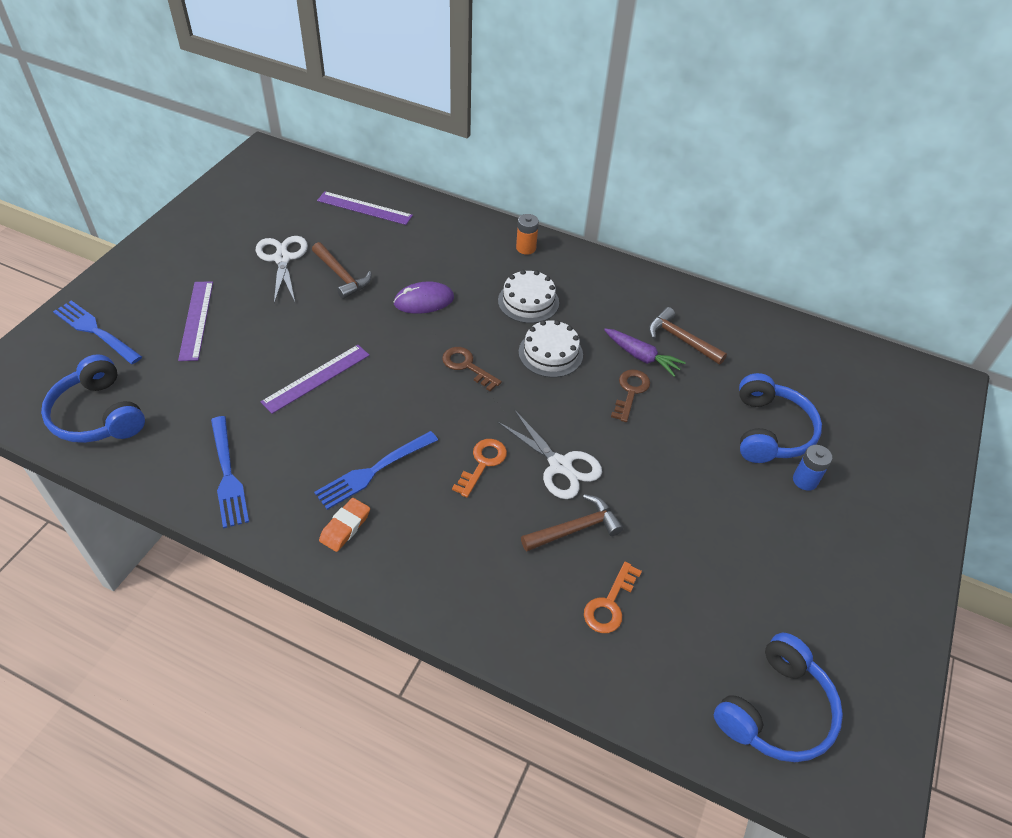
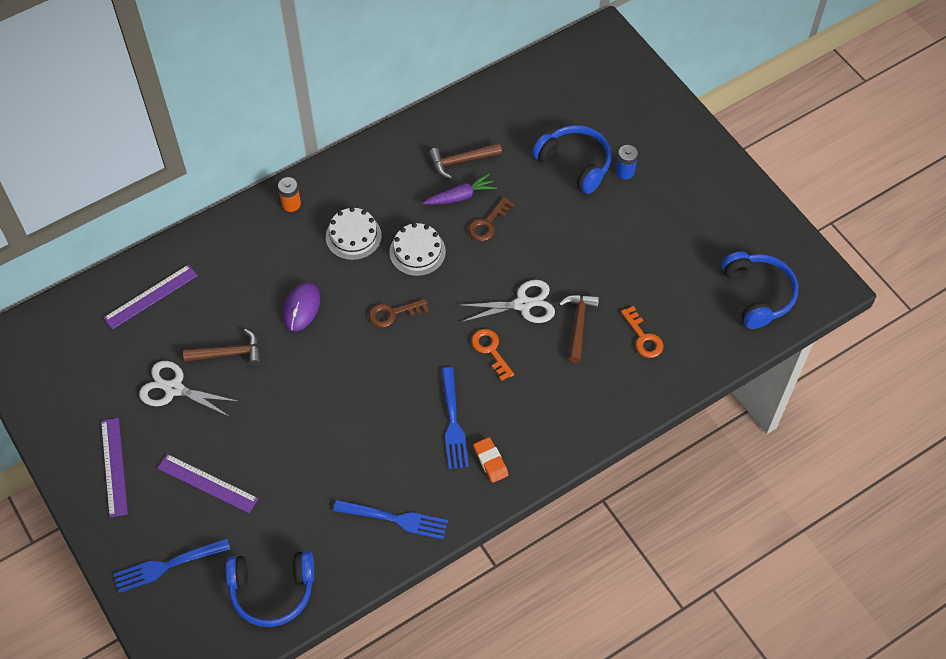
camera: 55 degrees left, 10 degrees up
purple ruler [261,345,370,414] -> purple ruler moved to [101,418,128,518]
brown key [611,369,650,422] -> brown key turned 105 degrees counterclockwise [468,197,515,241]

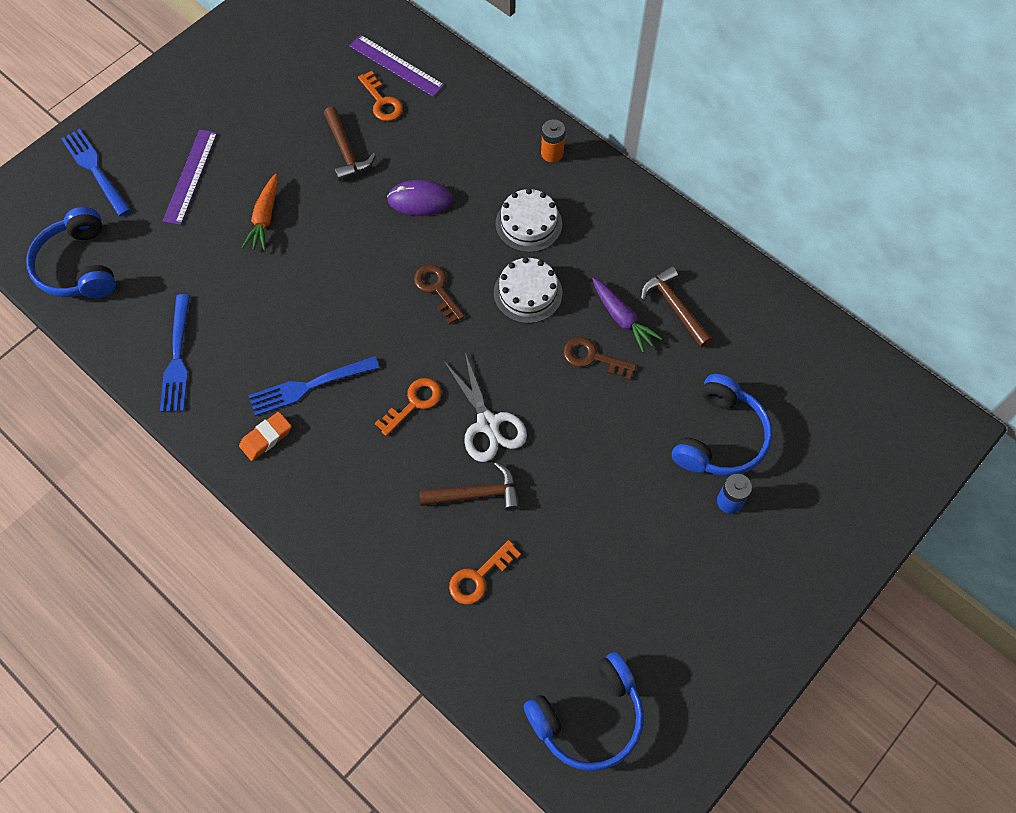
camera: 75 degrees right, 5 degrees up
purple ruler [101,418,128,518] -> none
white scissors [139,361,239,417] -> none
none -> orange carrot [242,174,278,252]
none -> orange key [358,71,403,121]

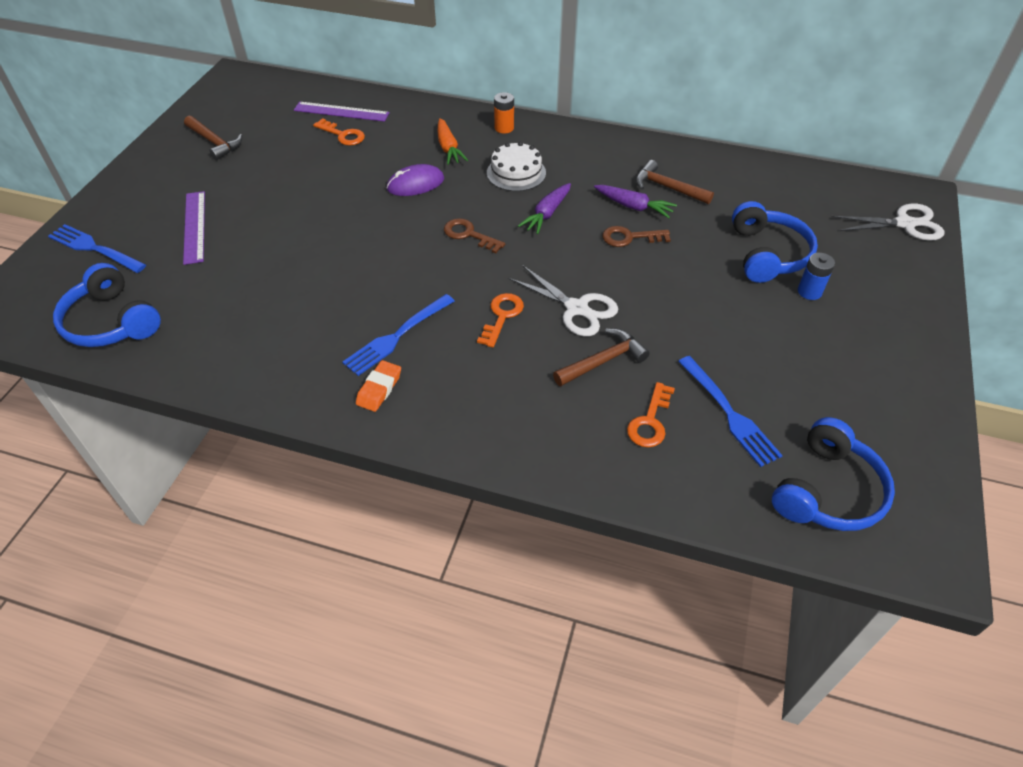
camera: 25 degrees left, 15 degrees down
blue fork [160,294,190,412] -> blue fork moved to [678,356,783,467]
orange carrot [242,174,278,252] -> orange carrot moved to [437,118,468,165]
brown hammer [324,107,376,181] -> brown hammer moved to [184,116,242,160]
white cake [494,257,562,323] -> purple carrot [518,183,571,234]
none -> white scissors [831,204,944,241]

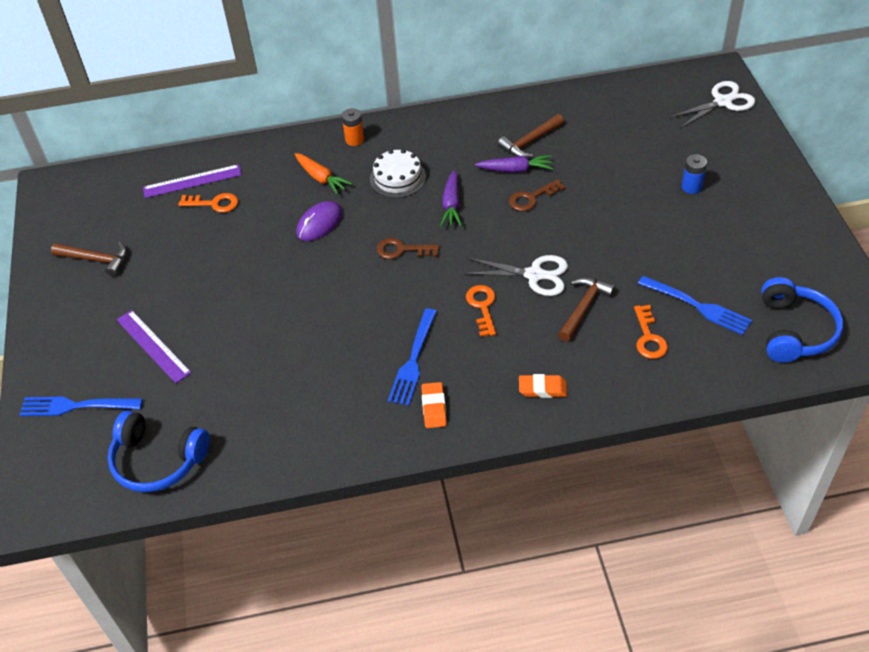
camera: 25 degrees left, 0 degrees up
brown hammer [636,160,714,204] -> brown hammer turned 45 degrees counterclockwise [498,114,564,158]
blue headphones [732,201,818,283] -> none
none -> orange eraser [519,374,567,398]

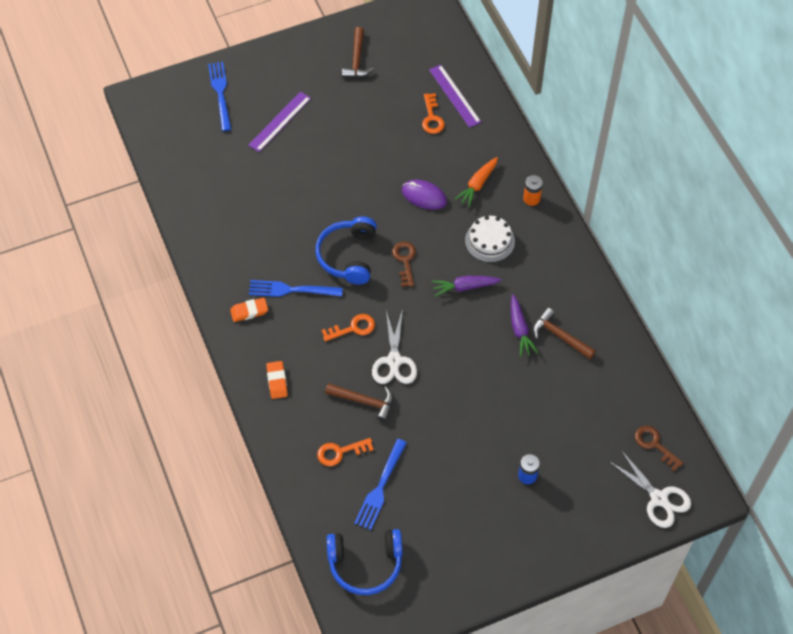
camera: 75 degrees right, 10 degrees up
blue headphones [107,410,210,492] -> blue headphones moved to [316,217,377,284]
brown key [509,179,565,211] -> brown key moved to [635,426,683,471]

